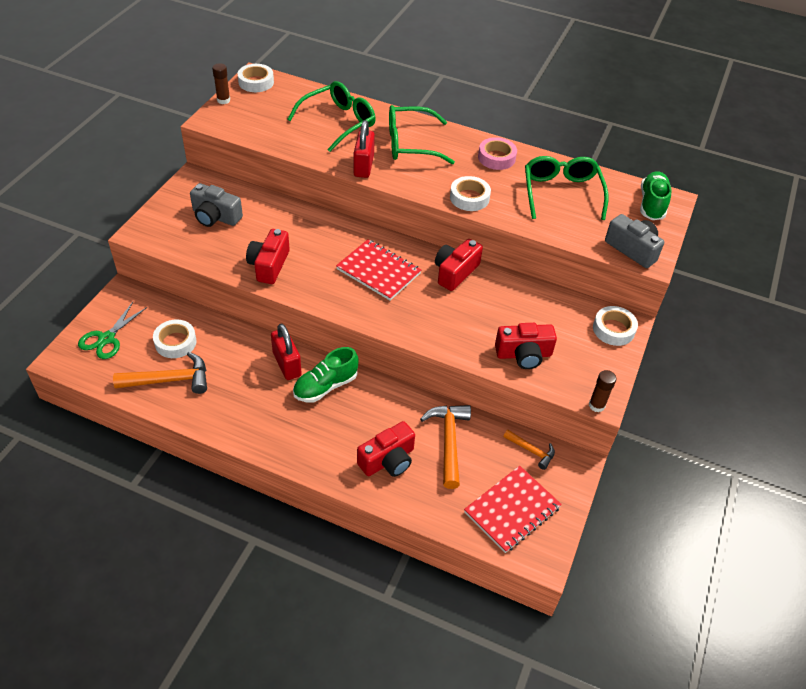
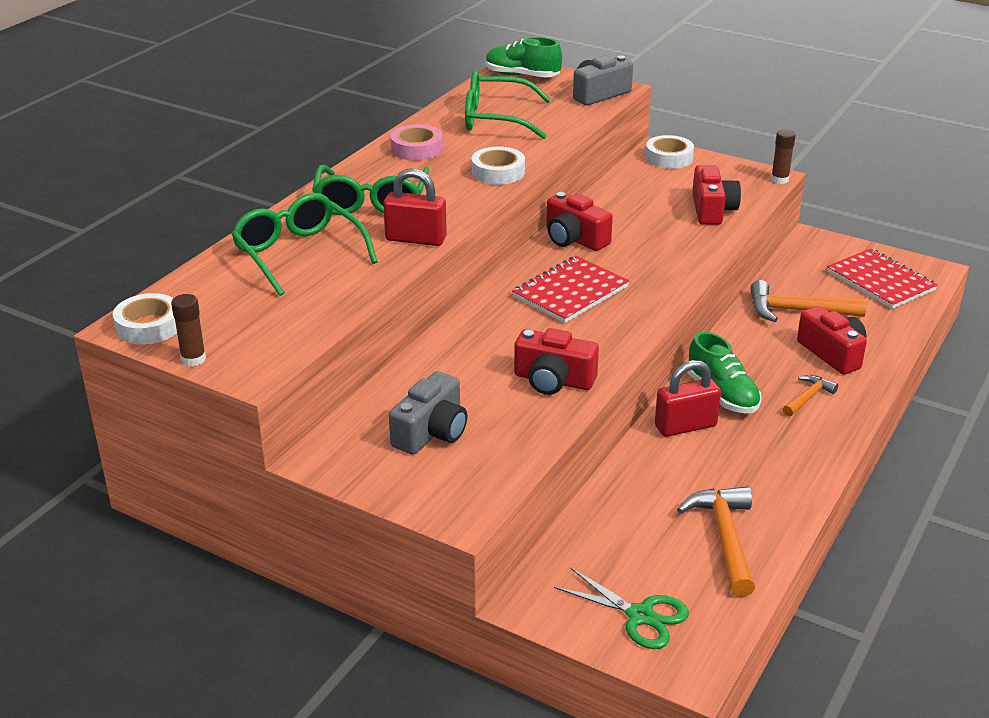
camera: 80 degrees left, 15 degrees down
white tape [153,320,197,358] -> none
orange hammer [503,430,555,470] -> orange hammer moved to [783,375,838,417]

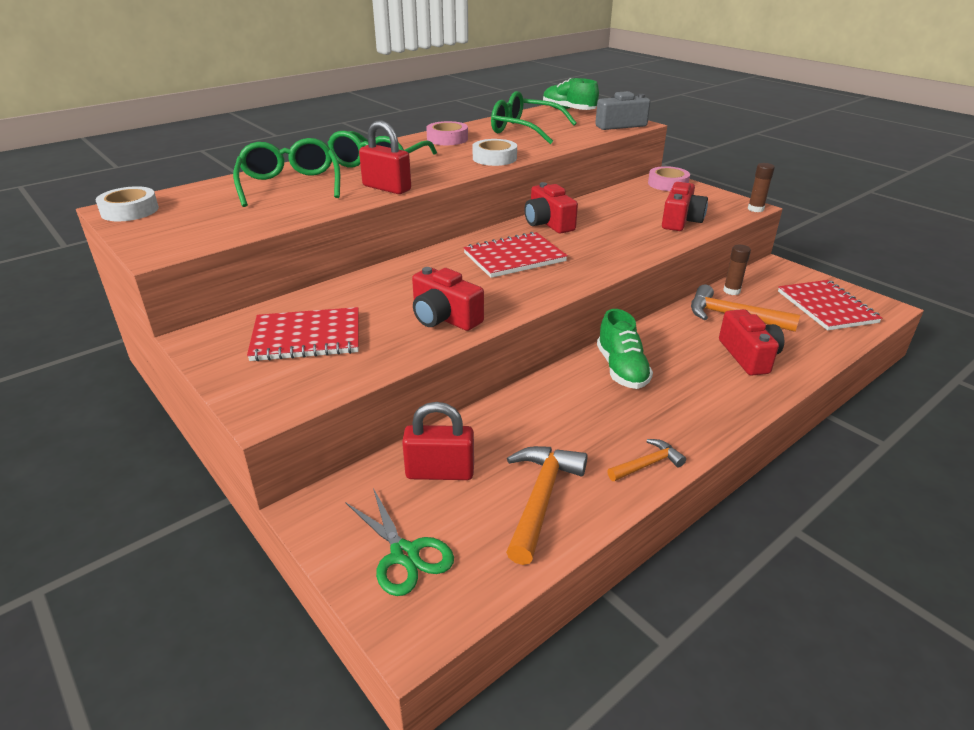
camera: 20 degrees right, 0 degrees up
brown glue stick [171,294,206,366] -> brown glue stick moved to [723,245,751,295]
grey camera [389,371,467,455] -> red notebook [247,307,359,361]
white tape [645,135,694,169] -> pink tape [648,166,690,191]
red padlock [655,360,721,437] -> red padlock moved to [402,402,474,480]
orange hammer [783,375,838,417] -> orange hammer moved to [607,439,686,481]

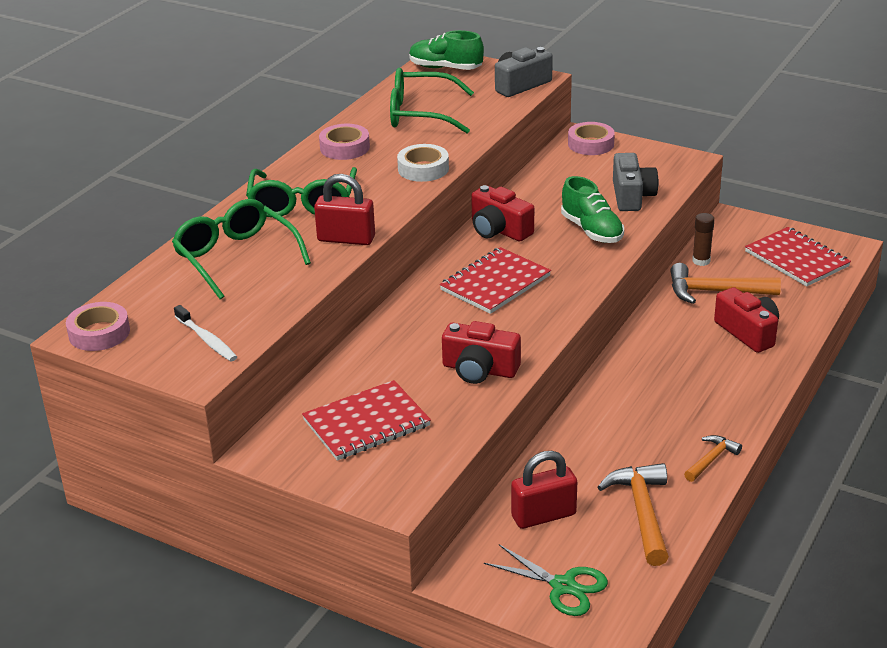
camera: 20 degrees left, 0 degrees up
white tape [96,186,159,221] -> pink tape [66,302,130,351]
green shoe [597,309,653,389] -> green shoe moved to [561,176,624,243]
red camera [662,182,708,231] -> grey camera [613,153,659,211]
brown glue stick [748,163,775,212] -> none
none -> white toothbrush [174,305,237,361]

